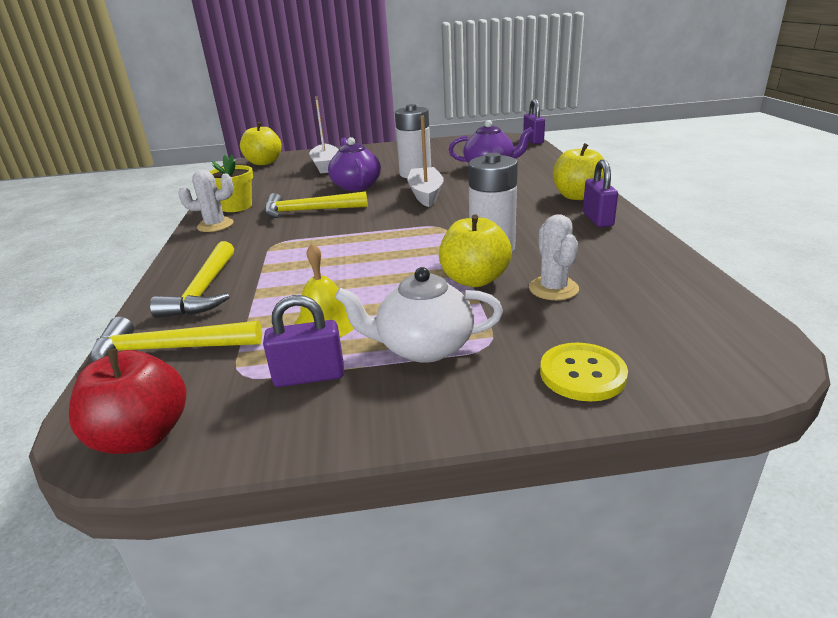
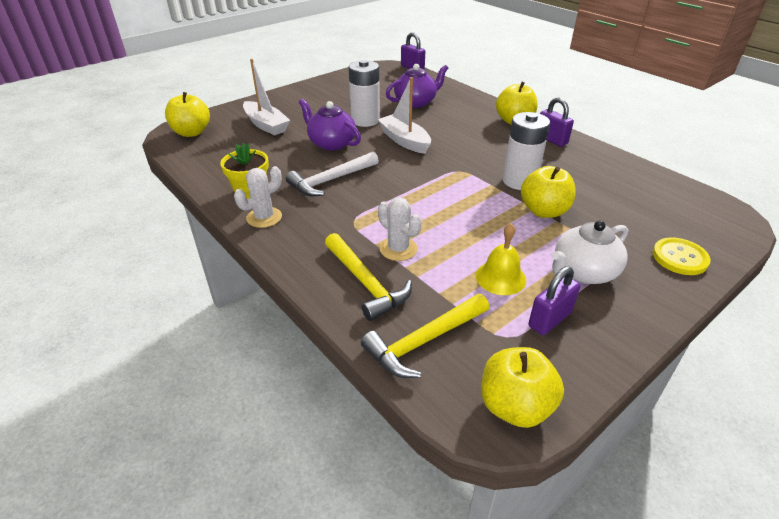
camera: 35 degrees left, 10 degrees up
red apple [69,349,187,454] -> yellow apple [481,347,564,428]
yellow hammer [264,191,368,218] -> white hammer [286,152,379,196]
white cactus [529,214,579,300] -> white cactus moved to [378,197,422,261]

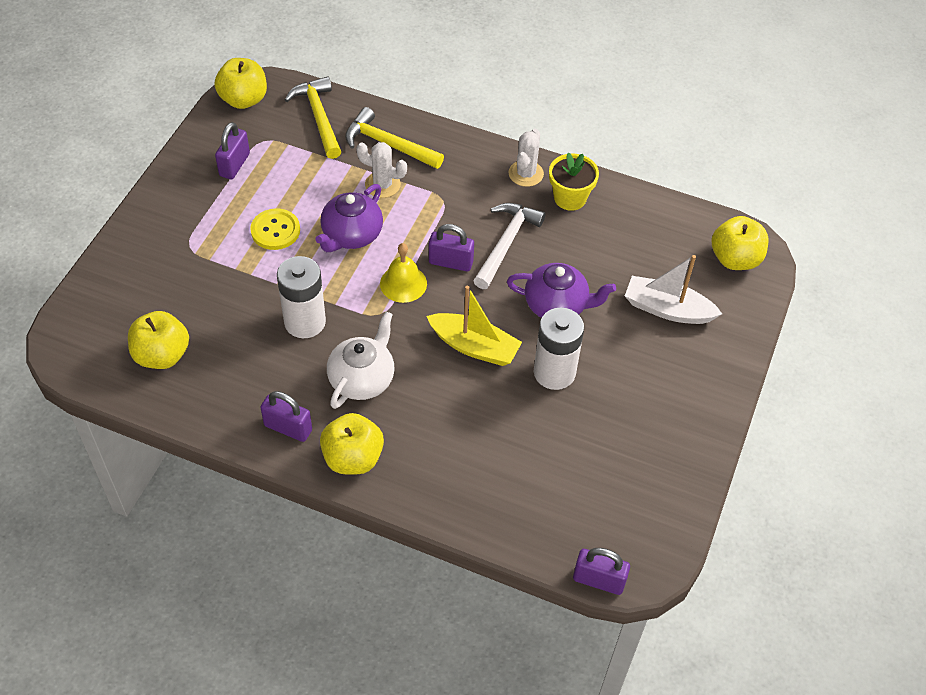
camera: 150 degrees right, 15 degrees up
yellow hammer [361,294,489,378] -> yellow hammer turned 45 degrees counterclockwise [285,76,341,159]
white boat [377,77,431,154] -> yellow boat [427,286,522,366]
purple teapot [386,64,448,108] -> purple teapot moved to [315,184,383,252]
yellow bell [476,223,526,295] -> yellow bell moved to [380,243,427,303]
yellow apple [521,166,576,218] -> yellow apple moved to [128,311,189,369]
white teapot [551,221,628,284] -> white teapot moved to [327,311,394,409]
yellow button [653,237,711,275] -> yellow button moved to [250,208,300,250]
none -> purple padlock [429,224,474,271]

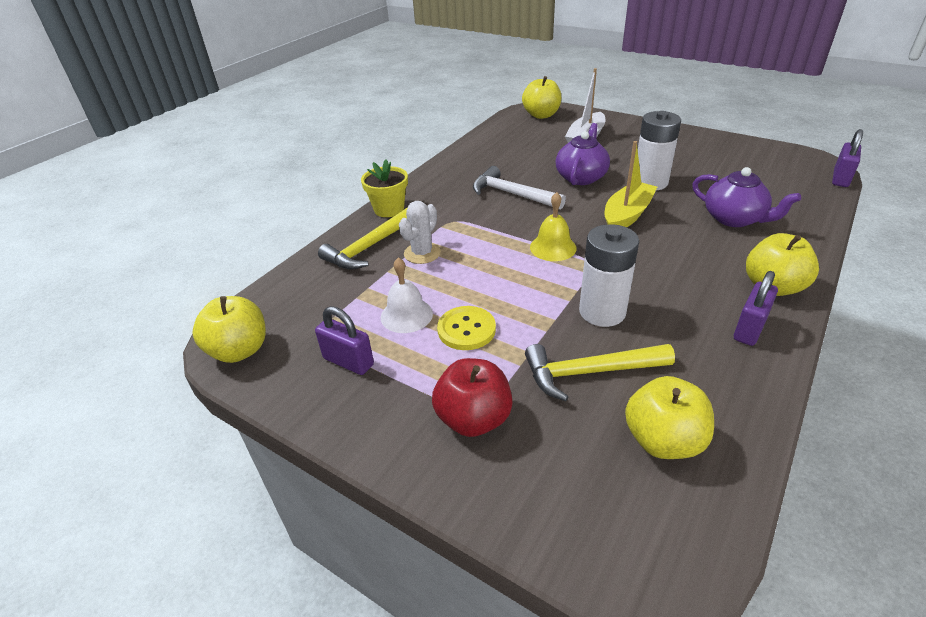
camera: 75 degrees left, 15 degrees down
yellow hammer [285,76,341,159] -> yellow hammer moved to [525,344,675,401]
purple teapot [315,184,383,252] -> purple teapot moved to [692,167,801,227]
white teapot [327,311,394,409] -> none
purple padlock [429,224,474,271] -> none
white cactus [509,129,544,187] -> none
yellow flower pot [549,152,599,211] -> yellow flower pot moved to [361,160,408,217]
none -> white bell [381,257,433,333]
none -> red apple [432,358,513,437]

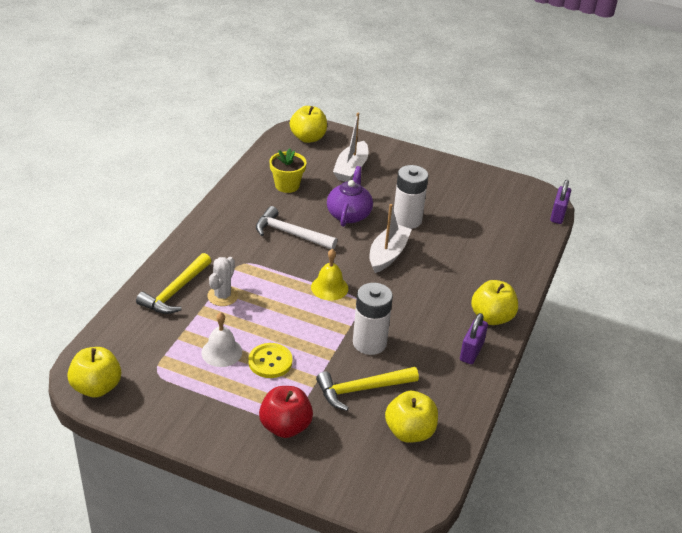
camera: 15 degrees left, 0 degrees up
purple padlock [315,306,374,375] -> none
yellow flower pot [361,160,408,217] -> yellow flower pot moved to [269,148,306,193]
yellow boat [604,141,657,227] -> white boat [369,204,412,273]
purple teapot [692,167,801,227] -> none

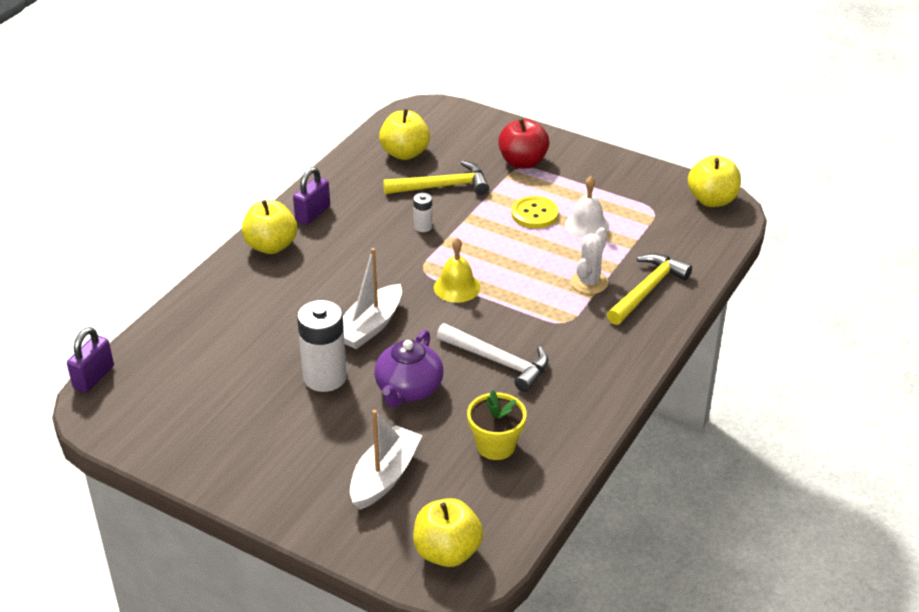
camera: 170 degrees left, 0 degrees up
white battery [353,283,393,355] -> white battery [413,193,433,232], size x0.48

